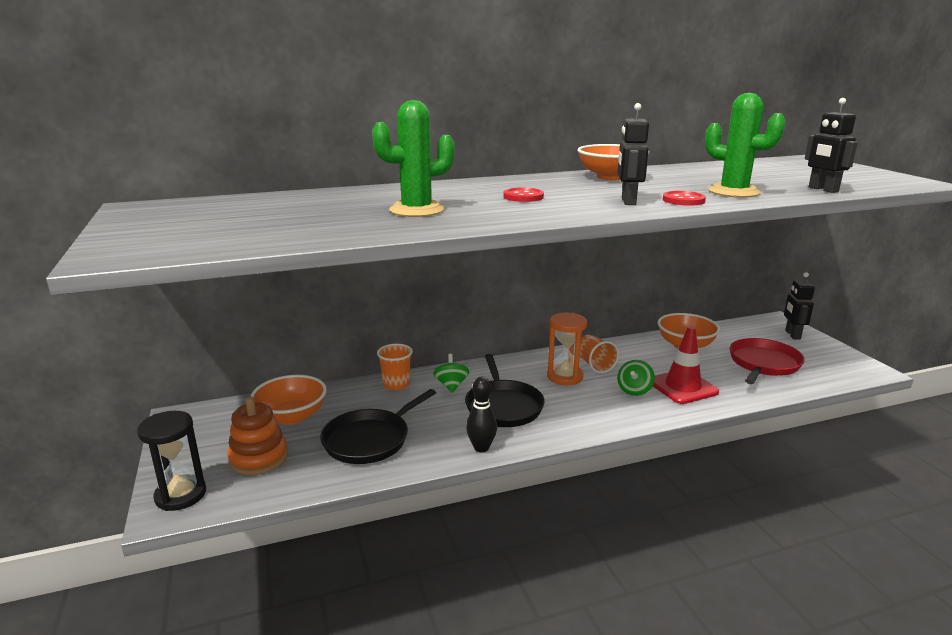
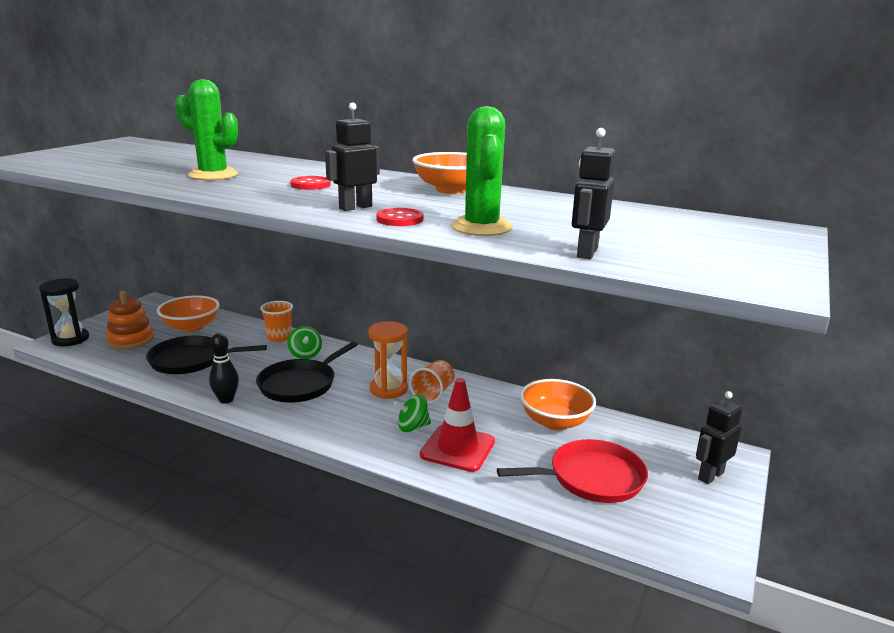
camera: 45 degrees right, 0 degrees up
green spinning top [433,354,469,393] -> green spinning top turned 120 degrees clockwise [287,326,322,359]

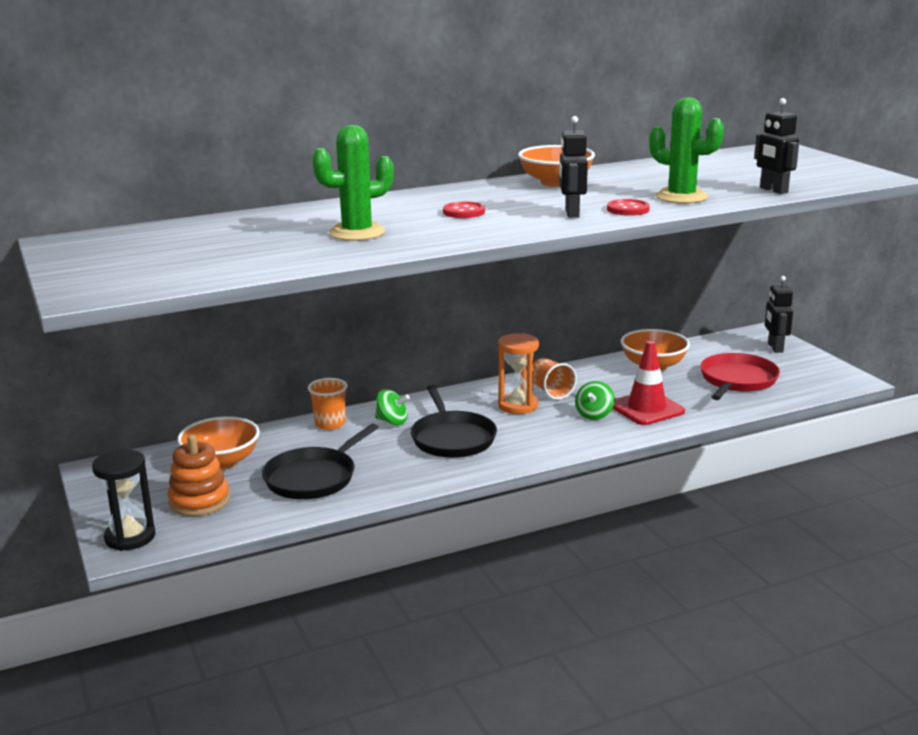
camera: 50 degrees left, 0 degrees up
black bowling pin [209,333,239,404] -> none

